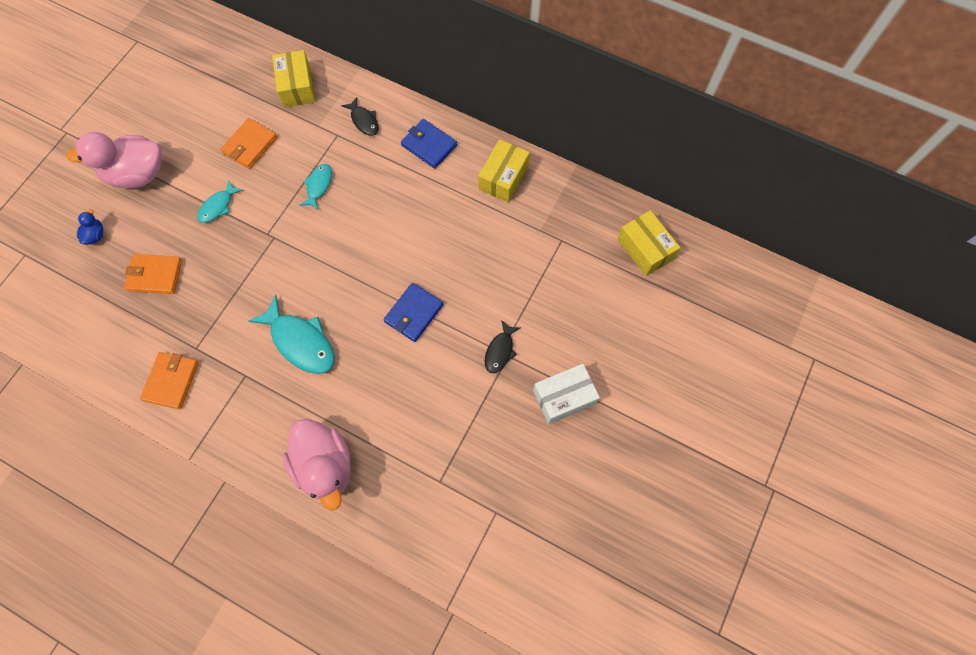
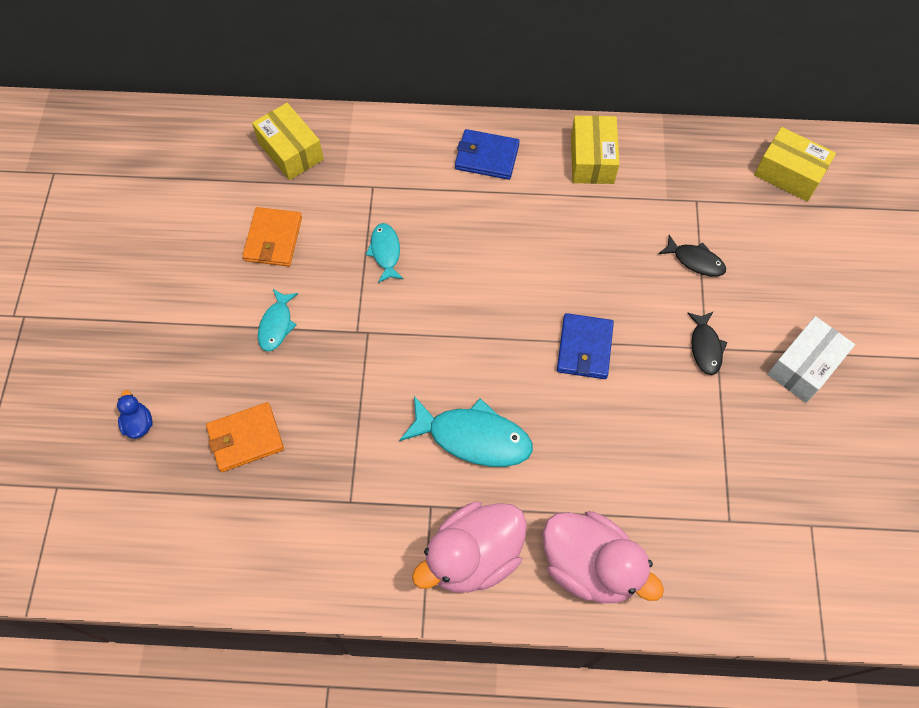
camera: 25 degrees left, 5 degrees down
pink duck [67,132,162,188] -> pink duck moved to [412,502,527,593]
orange wallet [140,352,199,410] -> none
black fish [342,97,379,136] -> black fish moved to [658,235,726,277]

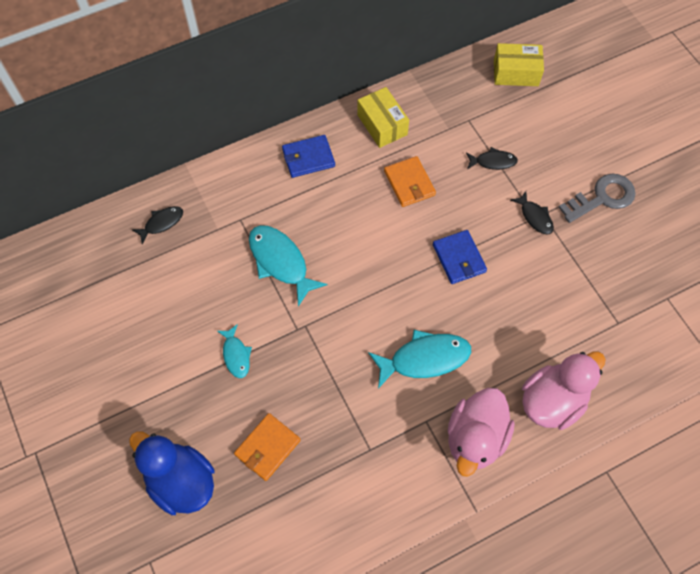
camera: 30 degrees left, 0 degrees up
blue duck [117,390,153,439] -> blue duck [129,431,214,515], size x2.35
orange wallet [242,207,302,266] -> orange wallet moved to [384,156,436,207]
yellow box [252,103,324,180] -> black fish [132,206,183,244]
turquoise fish [366,223,403,283] -> turquoise fish [249,225,328,306], size x1.78
pink duck [543,511,664,603] -> pink duck turned 45 degrees counterclockwise [522,352,606,430]
white box [768,316,855,403] -> grey key [558,174,636,223]

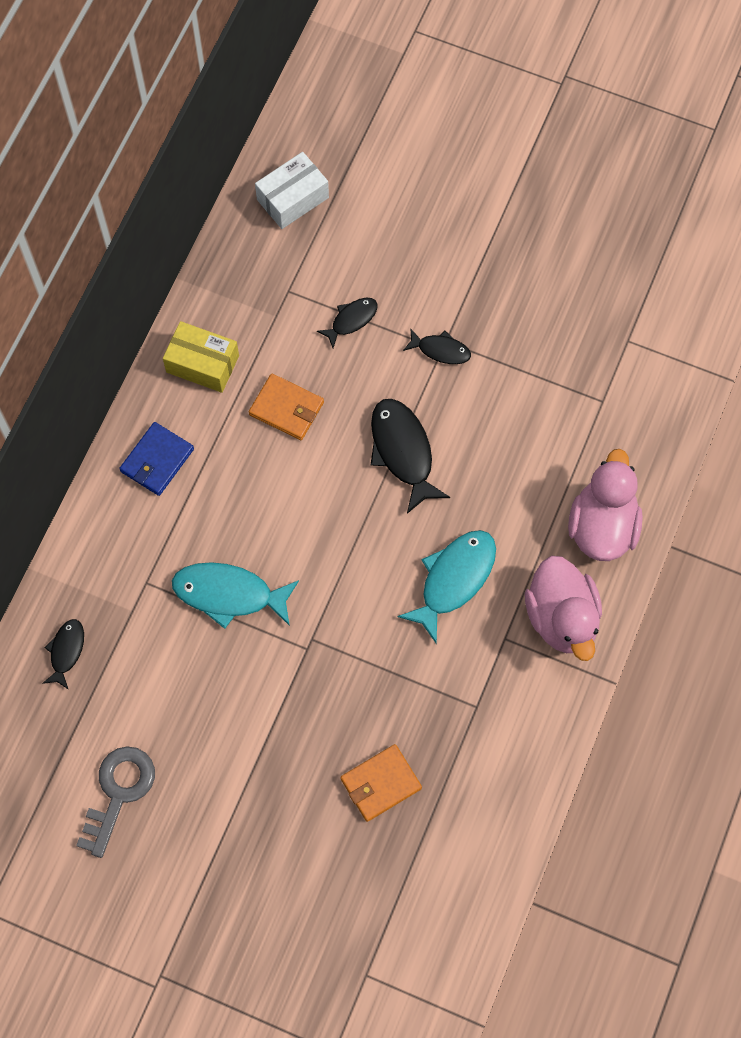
camera: 40 degrees left, 5 degrees up
blue duck [129,431,214,515] -> none
turquoise fish [217,324,252,378] -> none
orange wallet [234,413,301,481] -> orange wallet turned 60 degrees clockwise [340,744,422,822]
blue wallet [433,230,487,284] -> black fish [371,399,450,514]
yellow box [494,43,544,86] -> white box [255,152,329,229]
grey key [558,174,636,223] -> grey key moved to [76,746,155,858]

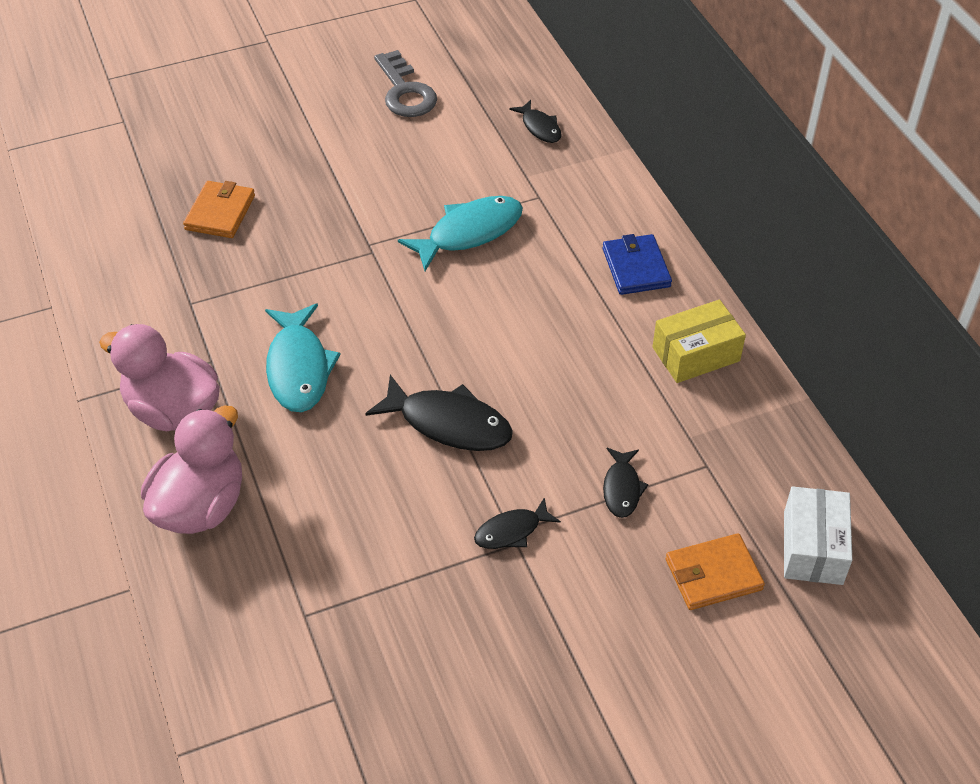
camera: 135 degrees right, 20 degrees down
orange wallet [249,373,324,440] -> orange wallet moved to [666,533,765,610]
pink duck [568,449,643,561] -> pink duck turned 120 degrees counterclockwise [141,405,242,534]

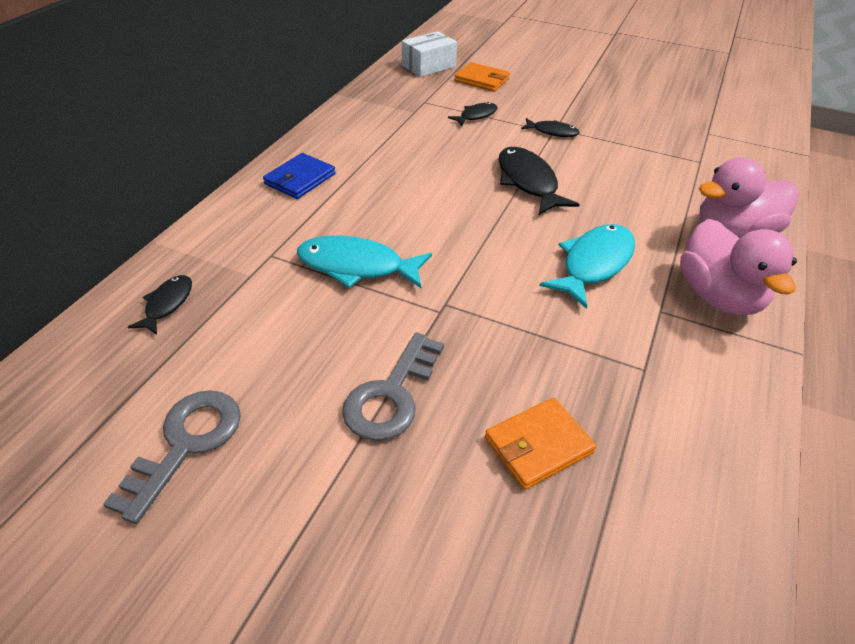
camera: 135 degrees left, 5 degrees down
yellow box [653,300,746,383] -> none
none -> grey key [342,332,444,441]

